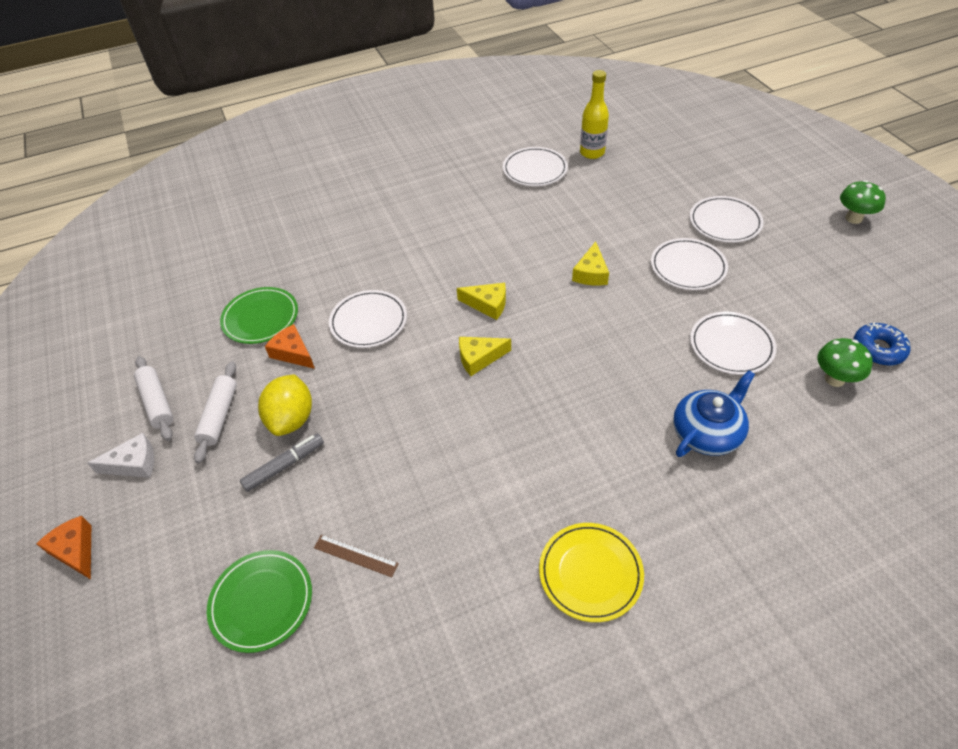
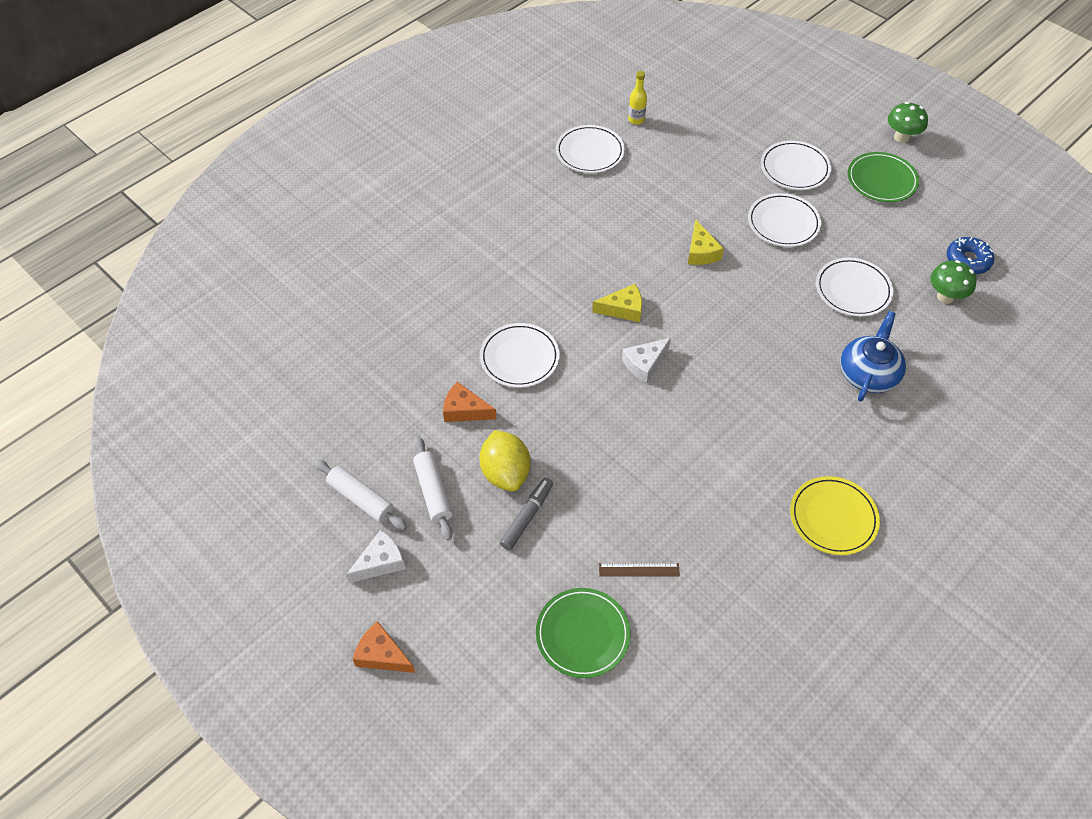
camera: 25 degrees left, 5 degrees up
green plate [220,287,298,344] -> green plate moved to [848,152,919,202]
yellow cheese [459,337,511,376] -> white cheese [622,338,671,383]
yellow bottle [580,70,609,159] -> yellow bottle [628,71,647,125], size x0.64

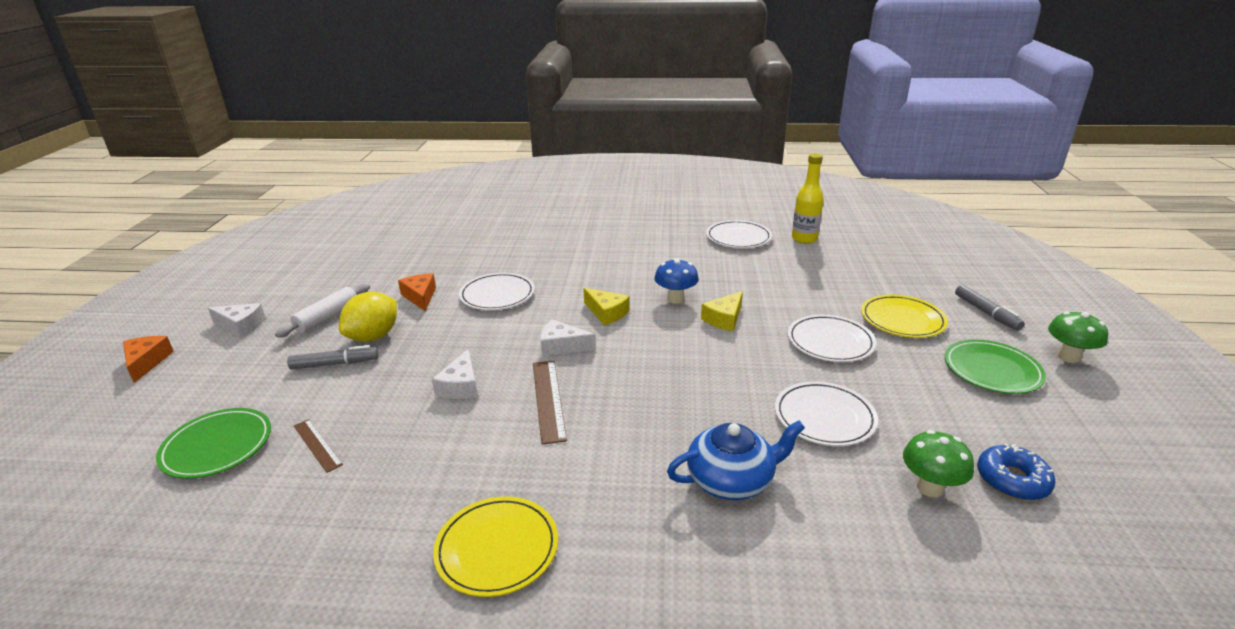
camera: 50 degrees right, 25 degrees down
white rolling pin [314,459,407,530] -> none
yellow bottle [628,71,647,125] -> yellow bottle [792,153,824,244], size x1.56
white plate [761,141,831,190] -> yellow plate [861,294,948,338]
none -> white cheese [432,349,478,399]
none -> brown ruler [533,360,567,445]
none -> blue mushroom [654,258,699,304]
none -> grey marker [955,285,1024,330]

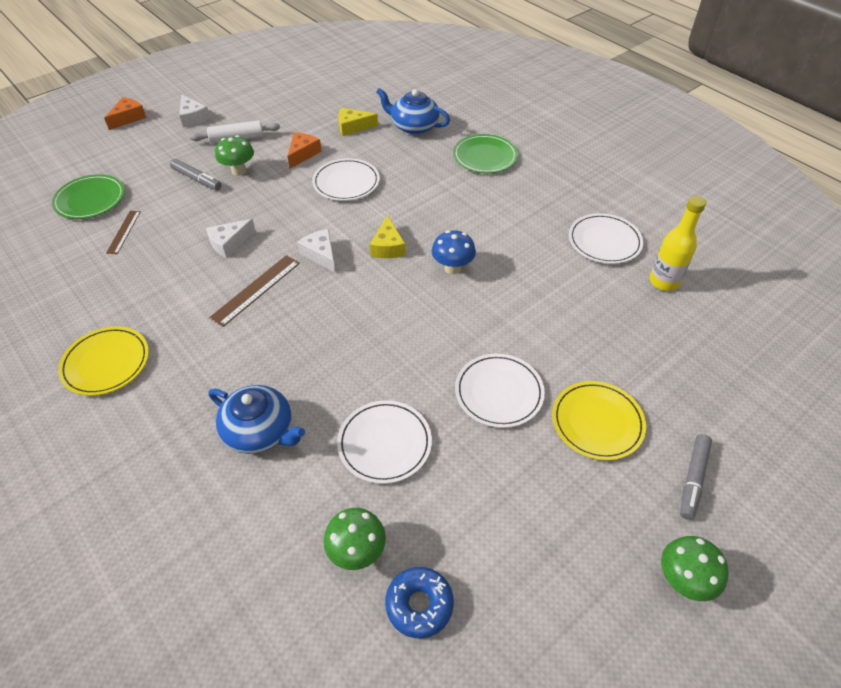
camera: 45 degrees right, 20 degrees up
yellow lemon [339,292,397,342] -> green mushroom [215,135,254,176]
yellow cheese [701,291,743,331] -> yellow cheese moved to [338,108,378,136]
green plate [945,340,1046,394] -> green plate moved to [453,134,518,173]
none -> blue teapot [376,88,450,135]

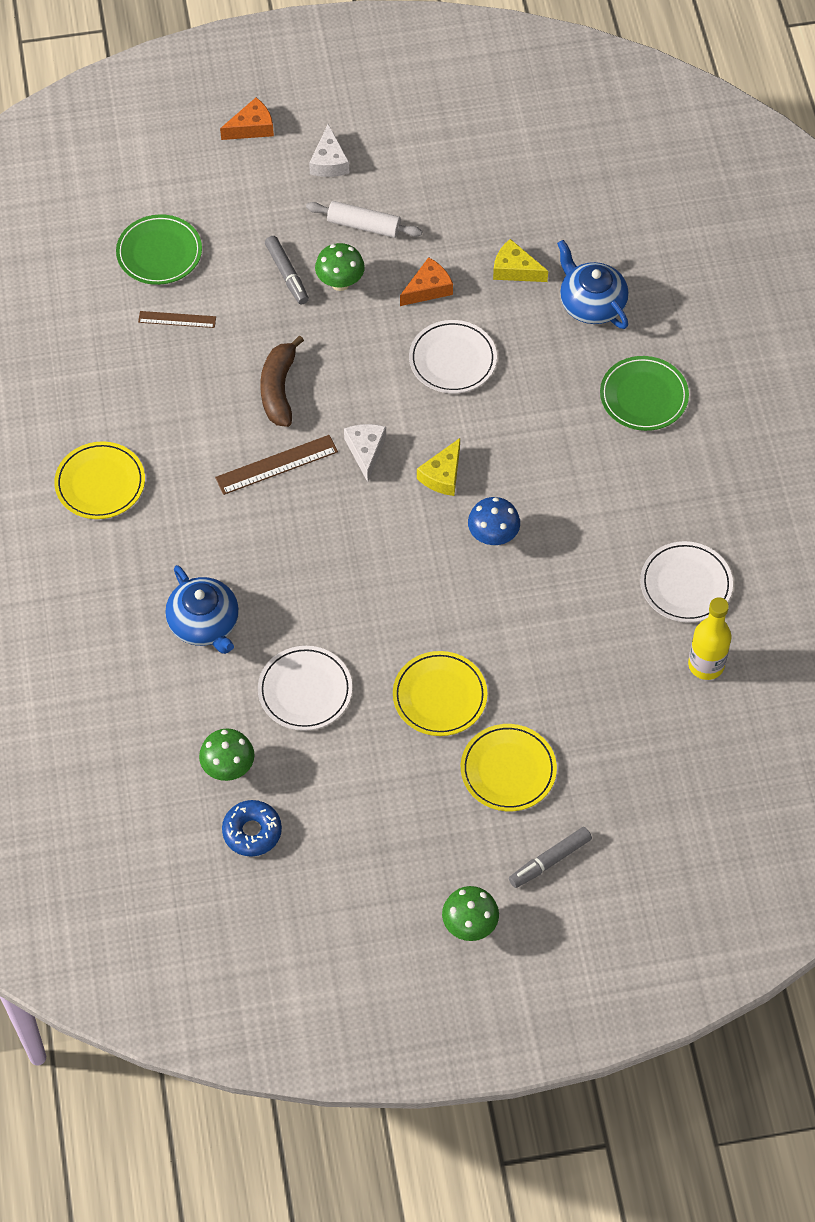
camera: 30 degrees right, 10 degrees up
brown ruler [106,211,141,254] -> brown ruler turned 60 degrees clockwise [138,311,216,328]
white cheese [206,219,256,258] -> brown banana [260,336,304,427]
white plate [455,354,545,428] -> yellow plate [393,651,488,736]

